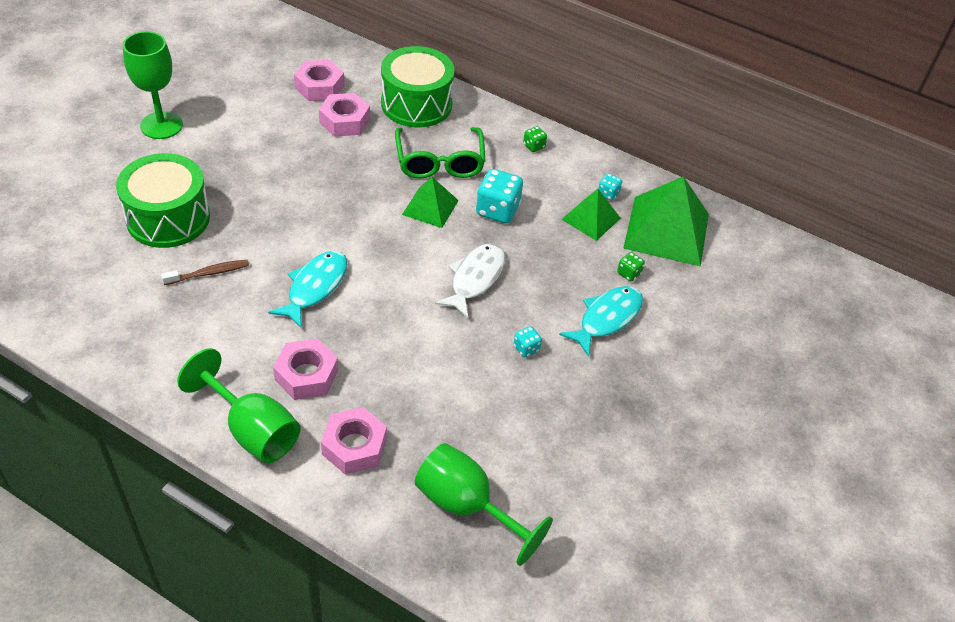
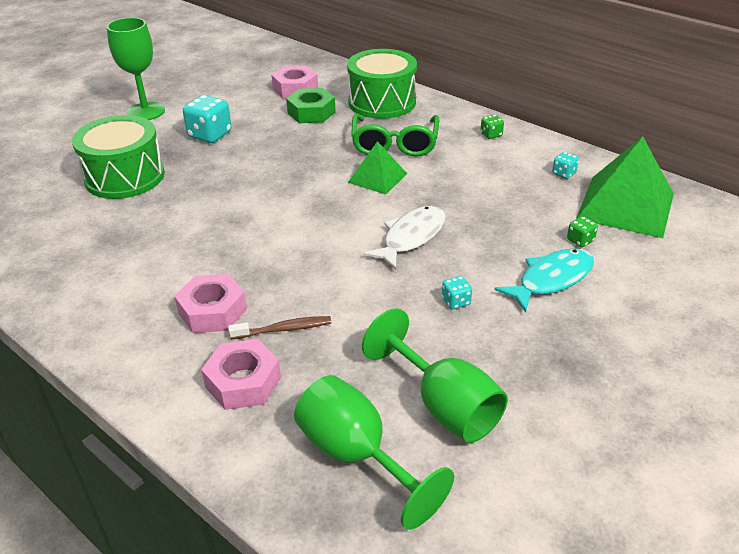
camera: 15 degrees right, 10 degrees down
brown toothbrush [161,260,249,285] -> brown toothbrush moved to [228,316,331,340]
green goblet [177,348,301,463] -> green goblet moved to [362,308,508,443]
turquoise fish [268,251,347,328] -> none
pink nut [319,93,370,137] -> green nut [286,88,336,123]
turquoise dice [476,169,523,223] -> turquoise dice moved to [183,95,232,143]
green pyramid [561,189,621,241] -> none

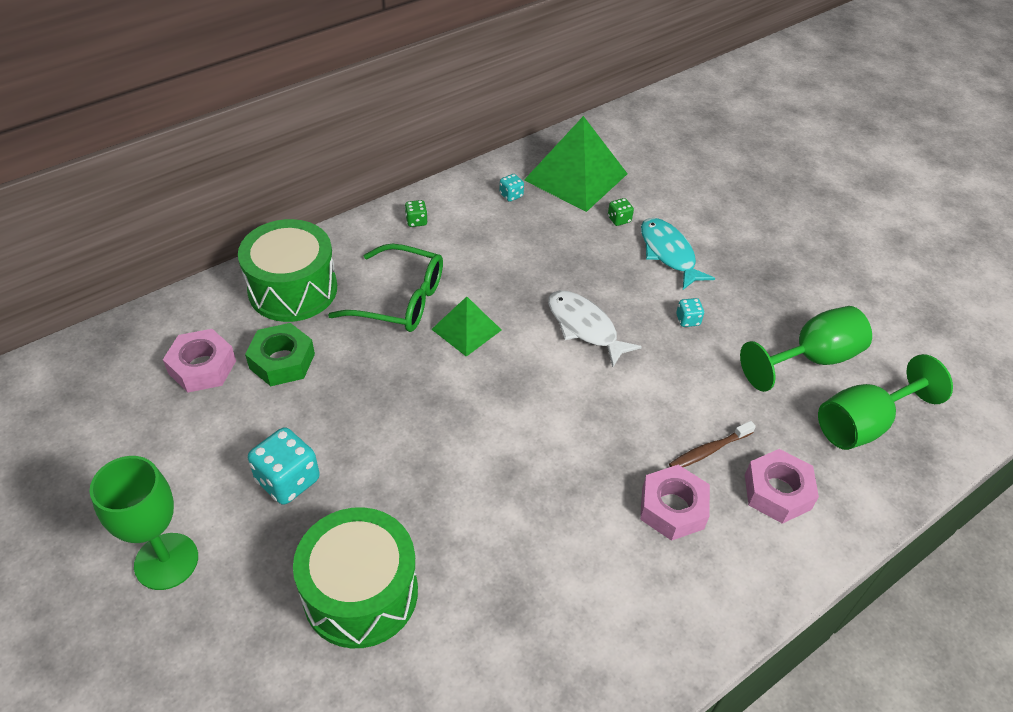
camera: 80 degrees left, 10 degrees up
brown toothbrush [228,316,331,340] -> brown toothbrush turned 120 degrees counterclockwise [669,421,756,467]

